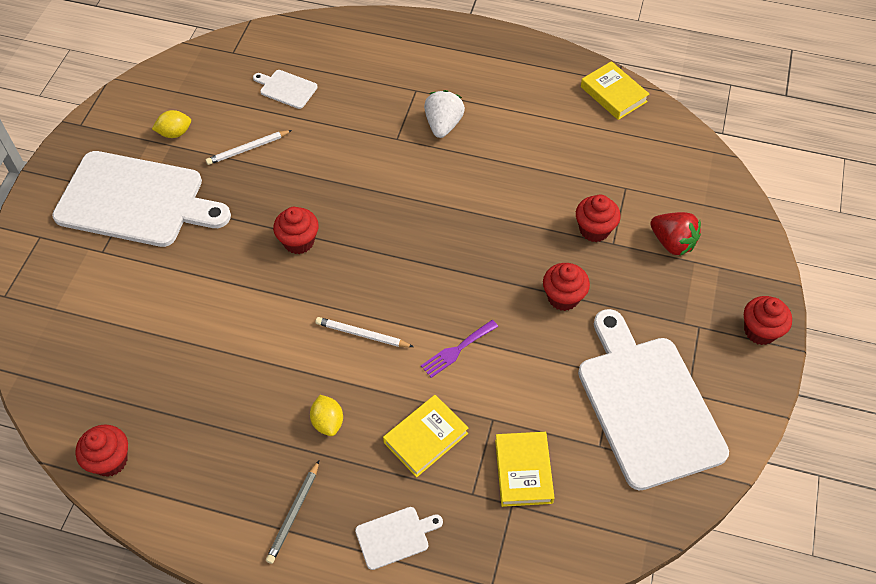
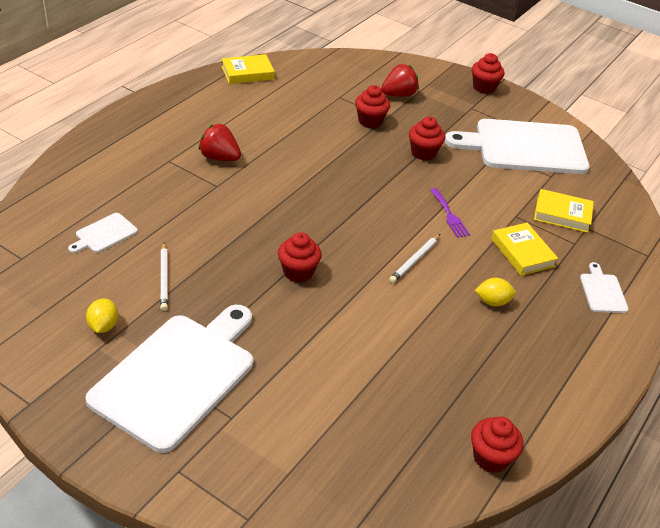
camera: 75 degrees left, 15 degrees down
grey pencil [266,460,319,564] -> none
white strawberry [424,90,465,138] -> red strawberry [199,124,241,161]

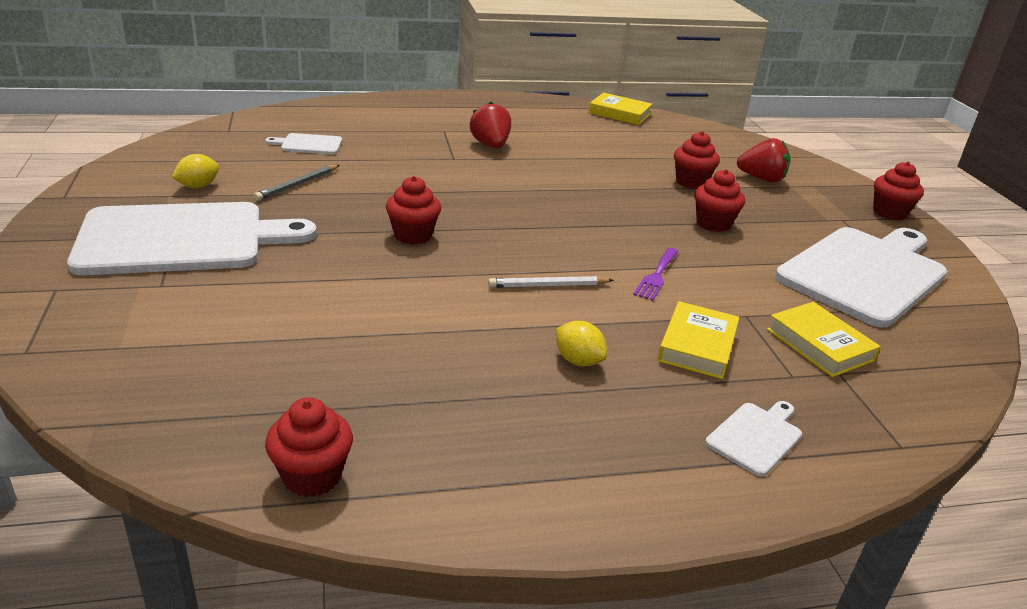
camera: 45 degrees right, 10 degrees down
white pencil [160,242,168,311] -> grey pencil [254,165,339,201]
white cutting board [445,119,589,174] -> white cutting board turned 90 degrees clockwise [775,227,947,328]

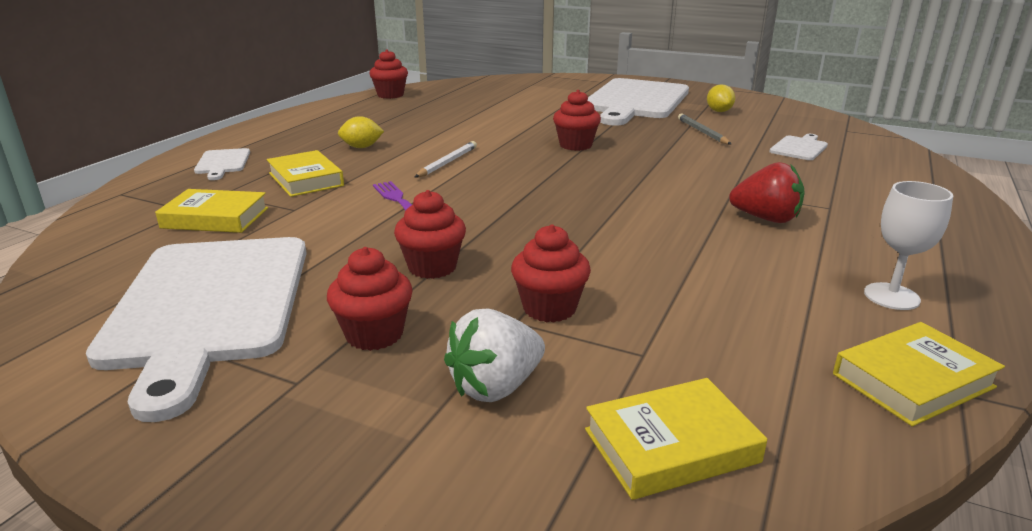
camera: 130 degrees right, 5 degrees down
red strawberry [737,138,790,183] -> white strawberry [444,308,545,402]
red cupcake [873,161,924,220] -> red cupcake moved to [327,247,413,351]
none -> yellow book [585,378,767,500]
none -> white goblet [864,181,953,310]

